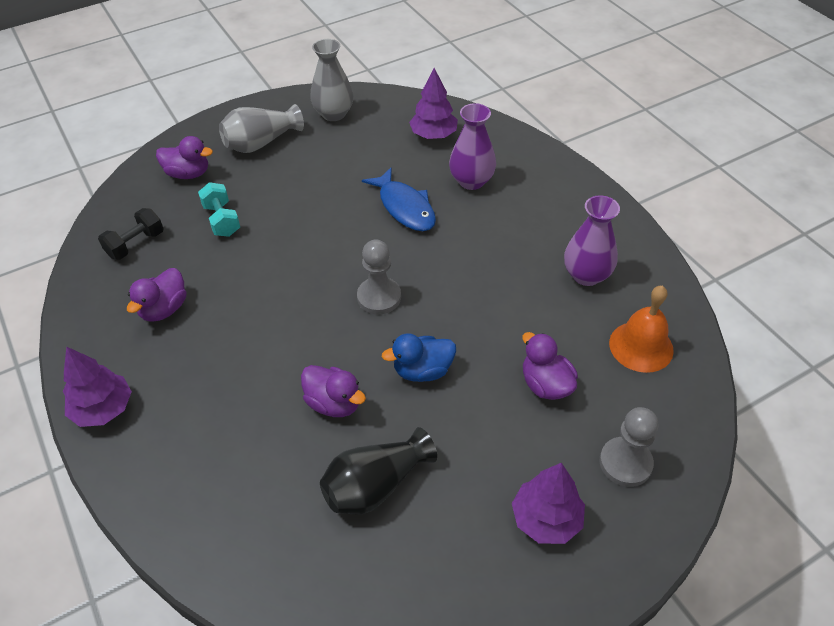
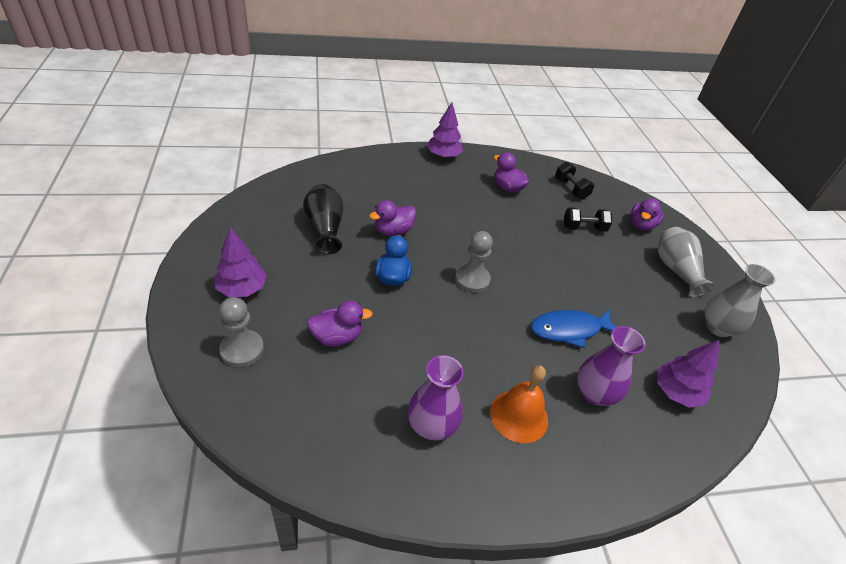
camera: 105 degrees right, 5 degrees down
turquoise dumbbell [198,182,240,237] -> black dumbbell [564,207,612,232]
orange bell [609,286,674,373] -> orange bell moved to [490,366,548,443]

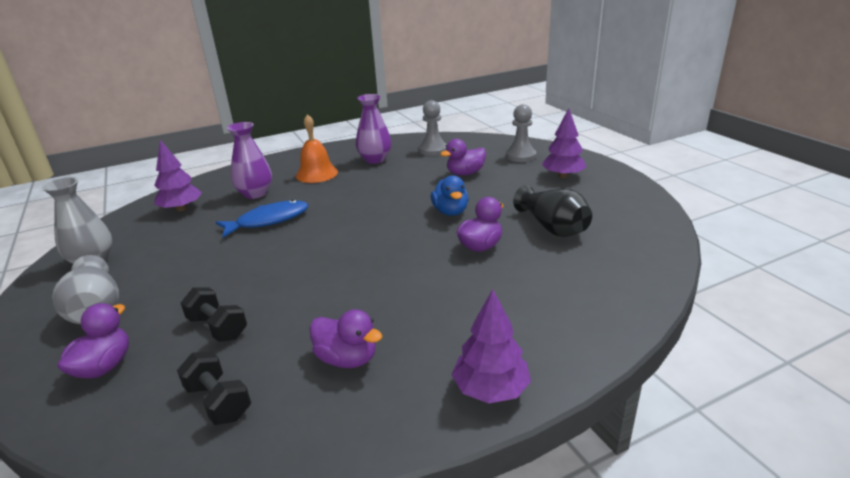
camera: 170 degrees right, 15 degrees down
grey pawn [455,231,493,293] -> grey pawn moved to [419,100,447,156]
black dumbbell [564,207,612,232] -> black dumbbell turned 60 degrees clockwise [181,288,247,342]

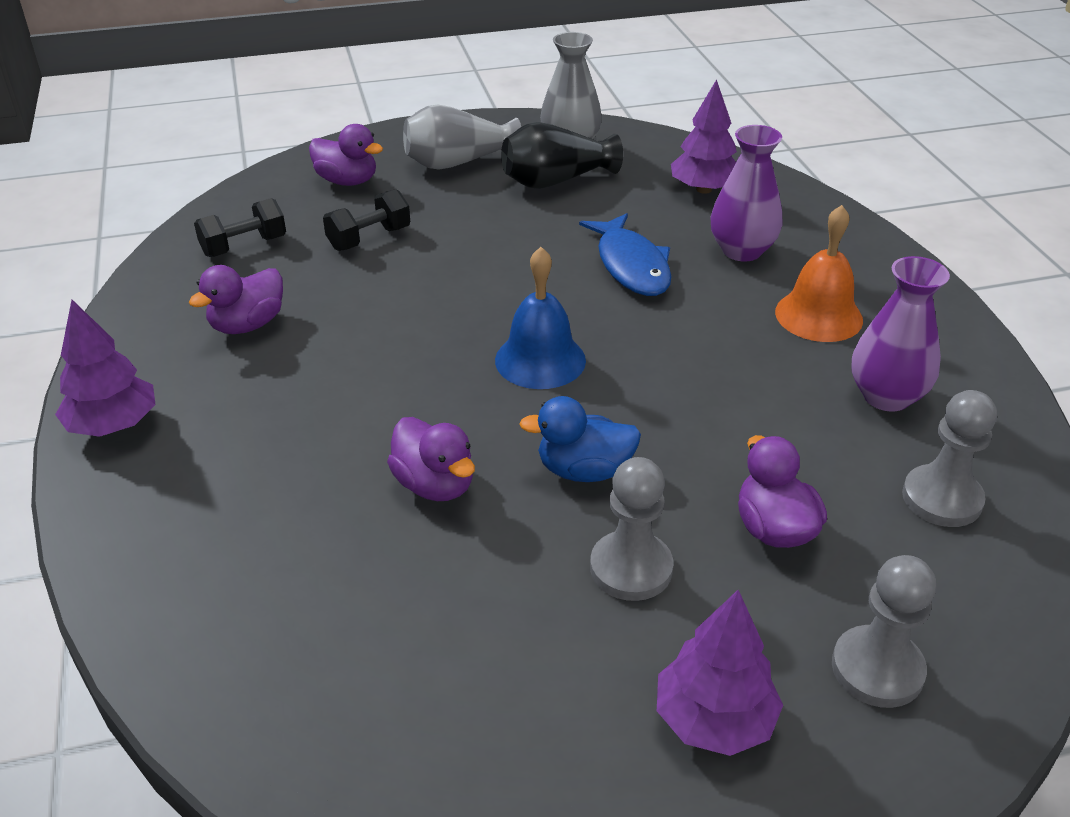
camera: 100 degrees right, 10 degrees up
black vase [513,185,592,237] -> black vase moved to [501,122,623,189]
none -> blue bell [495,247,586,389]
none -> grey pawn [590,457,673,601]

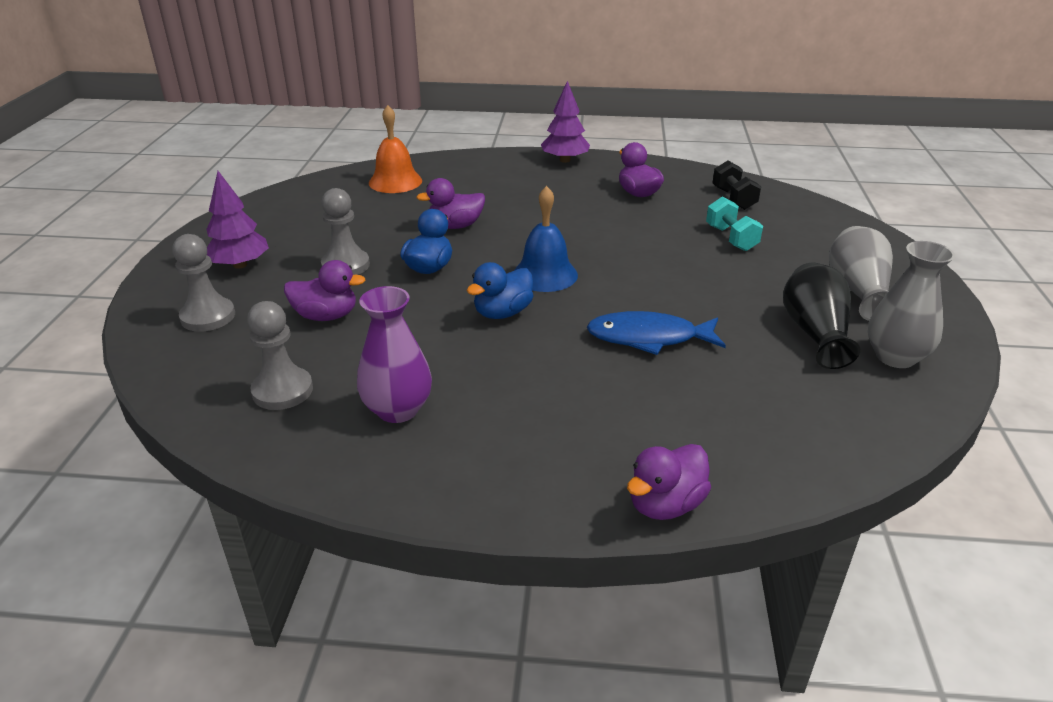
camera: 110 degrees right, 5 degrees down
purple duck [309,124,383,186] -> purple duck moved to [627,444,711,520]
black dumbbell [323,189,410,251] -> turquoise dumbbell [706,197,763,251]
purple tree [671,79,737,194] -> none
purple vase [711,125,782,262] -> none
orange bell [775,205,863,342] -> orange bell moved to [369,105,422,193]
none -> blue duck [467,262,533,319]

